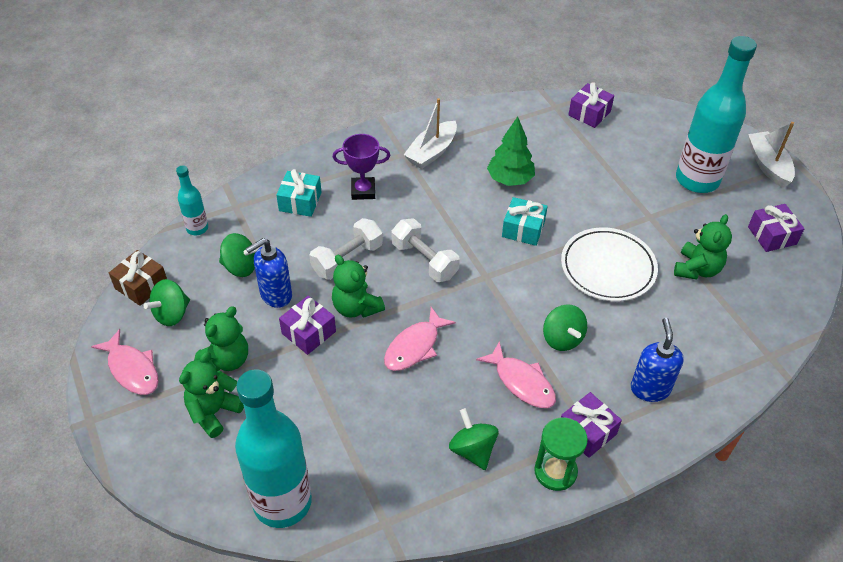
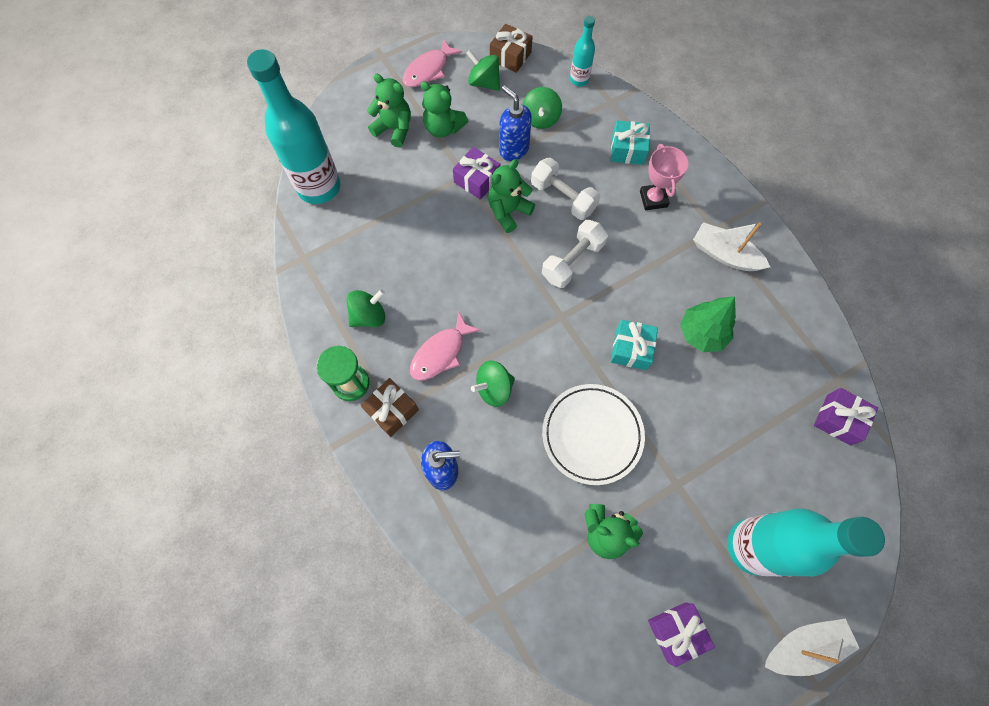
camera: 85 degrees right, 20 degrees up
purple trophy [332,134,390,200] -> pink trophy [640,144,689,210]
pink fish [384,307,456,371] -> none
purple gift [561,392,622,458] -> brown gift [360,378,419,437]

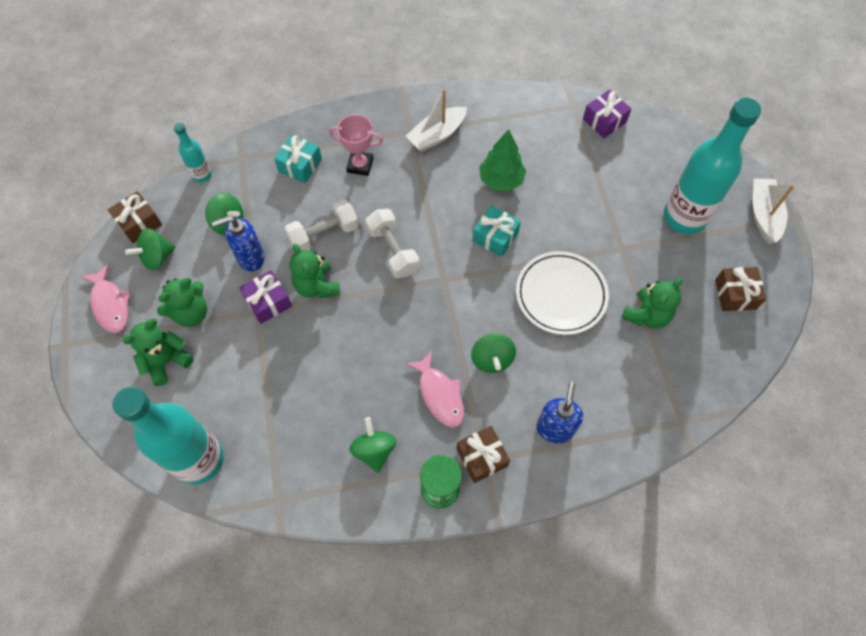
camera: 70 degrees left, 5 degrees down
purple gift [648,602,715,667] -> brown gift [715,267,766,311]

